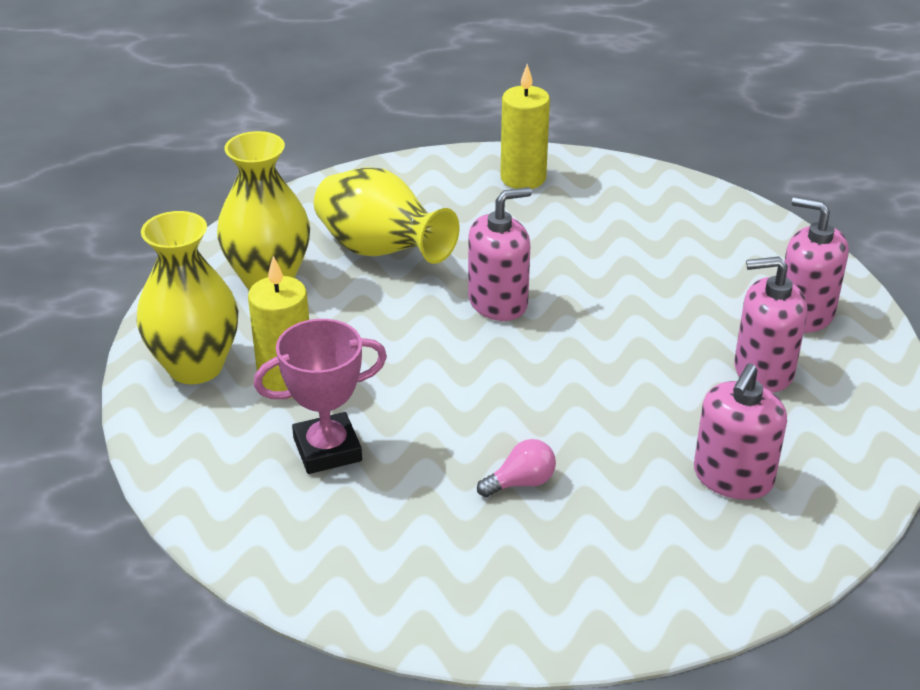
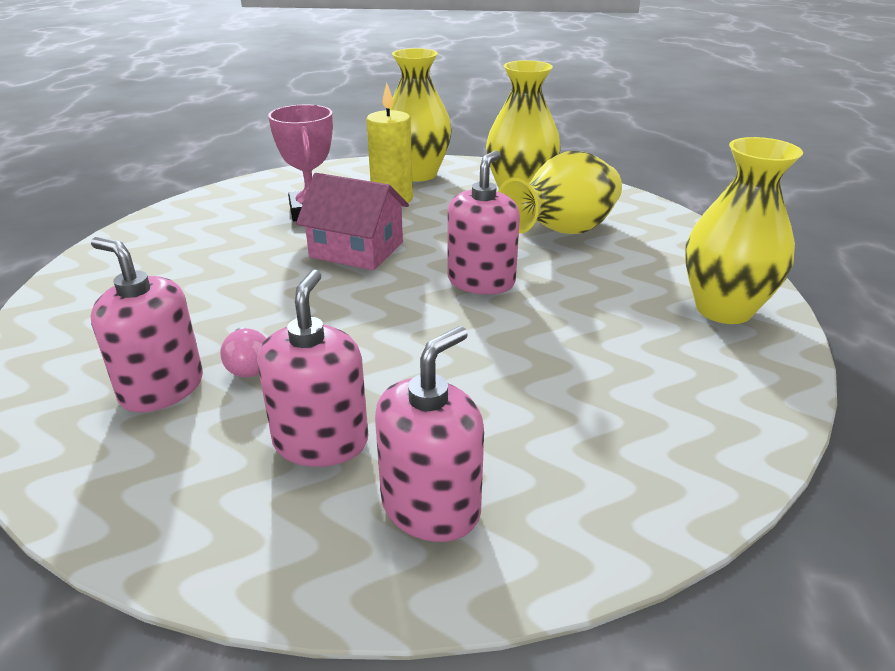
camera: 95 degrees right, 5 degrees down
pink soap dispenser [468,187,532,321] -> pink soap dispenser turned 135 degrees counterclockwise [448,150,520,294]
pink light bulb [477,439,556,497] -> pink light bulb moved to [220,327,266,377]
yellow candle [500,64,550,189] -> yellow vase [685,137,803,324]
none -> pink house [296,173,409,270]

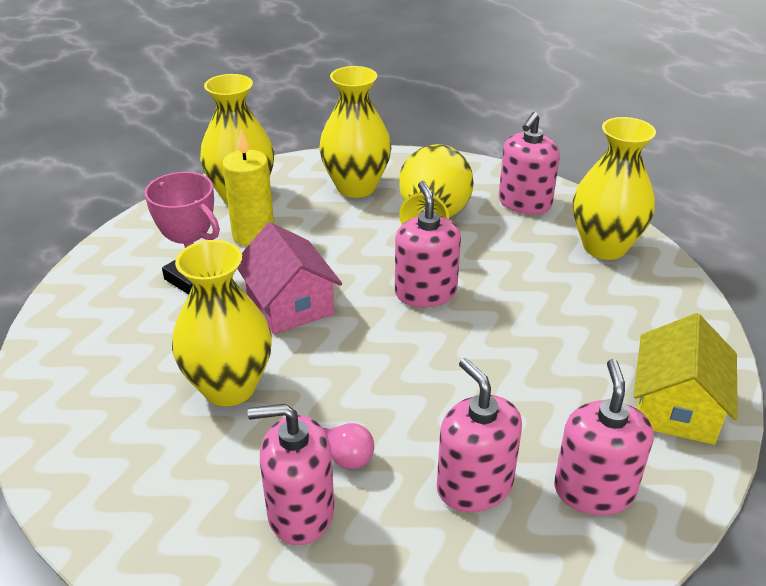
camera: 35 degrees left, 5 degrees up
pink house [296,173,409,270] -> pink house turned 75 degrees clockwise [237,222,342,334]
none -> yellow vase [172,240,272,406]
none -> pink soap dispenser [499,112,560,214]
none -> yellow house [634,313,738,445]

